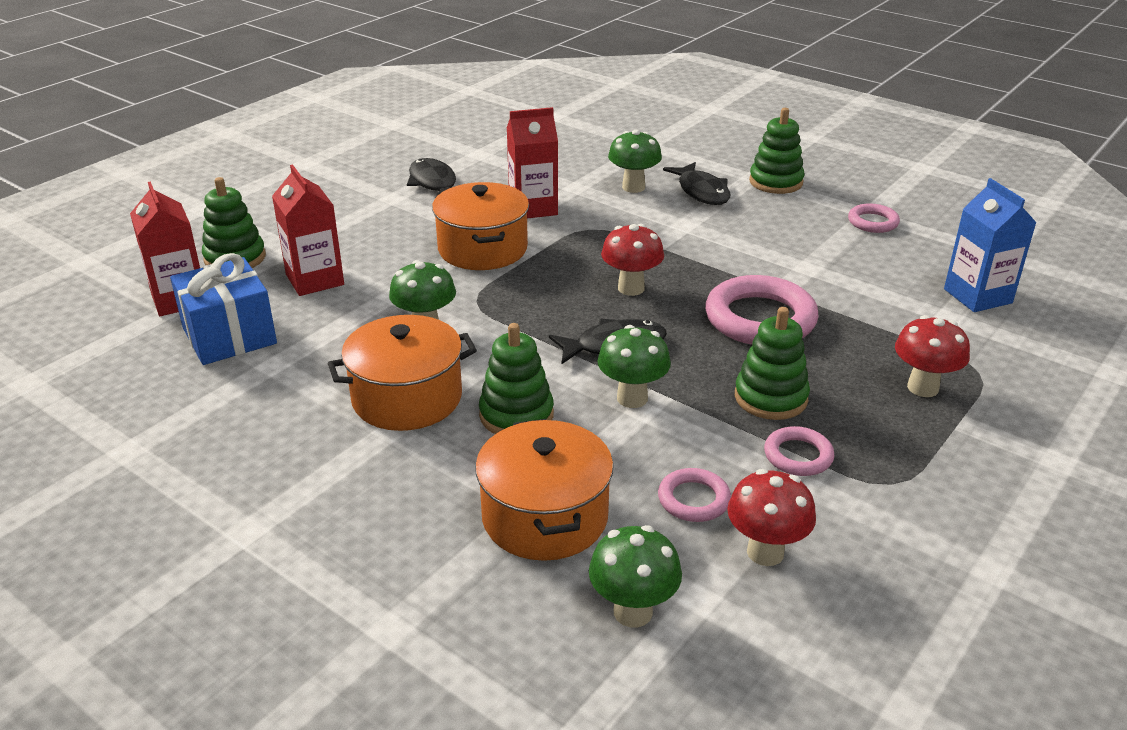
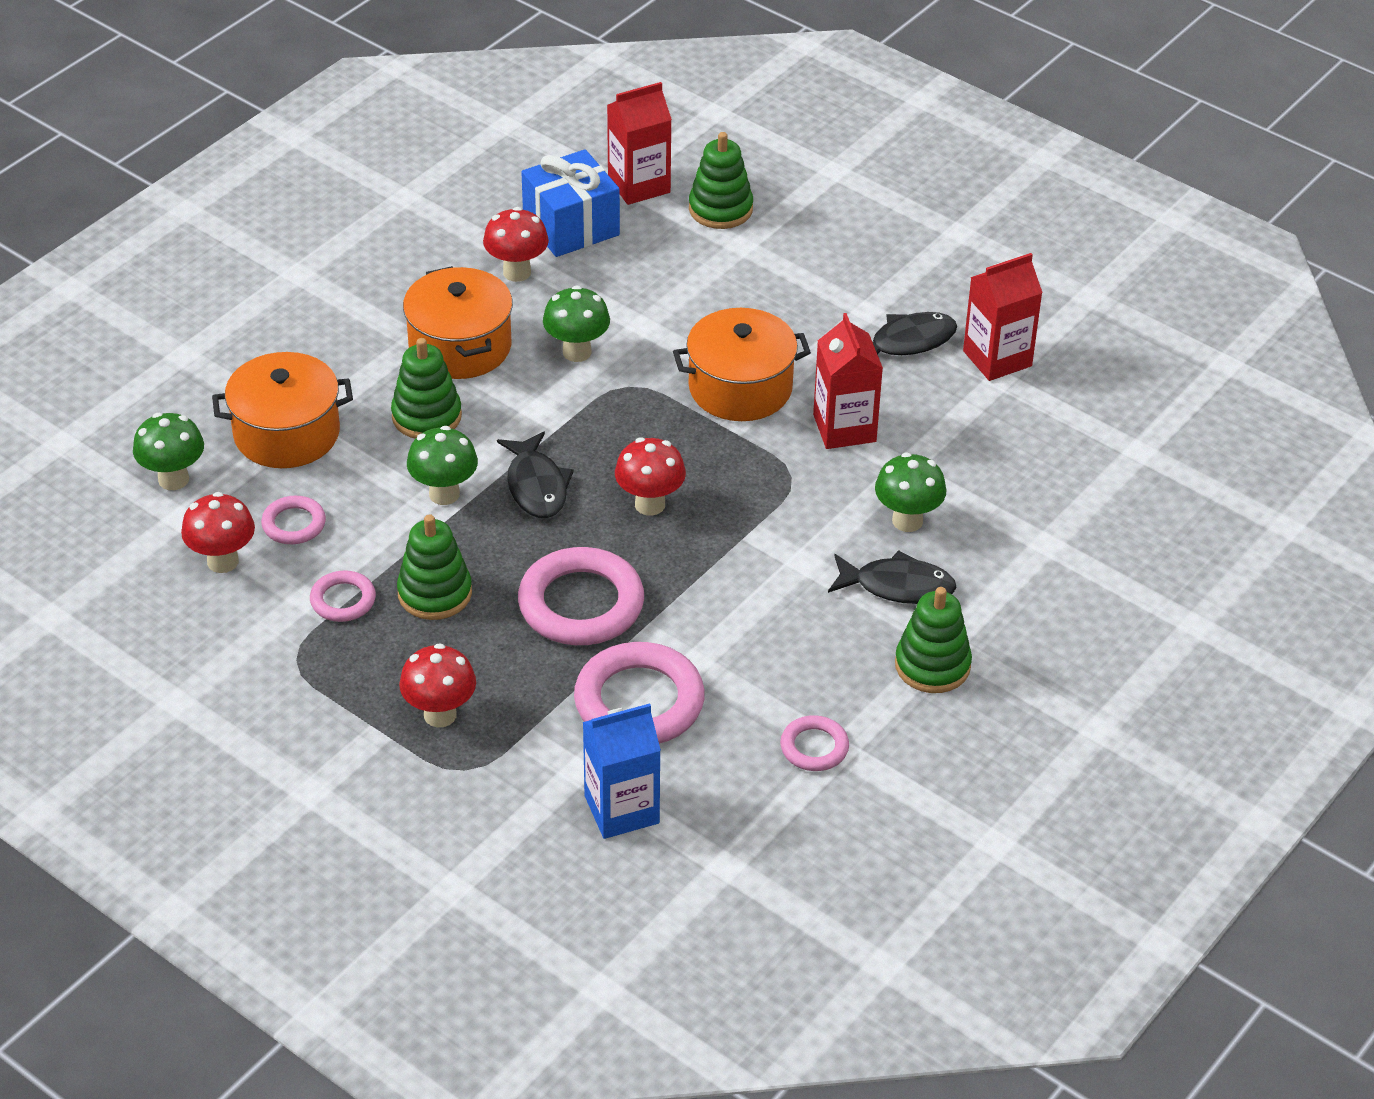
camera: 90 degrees right, 10 degrees up
red carton [272,165,344,296] -> red carton moved to [963,253,1043,381]
black fish [663,162,730,205] -> black fish turned 150 degrees counterclockwise [828,550,956,604]
none -> red mushroom [483,207,549,282]
none -> pink ring [574,642,705,744]

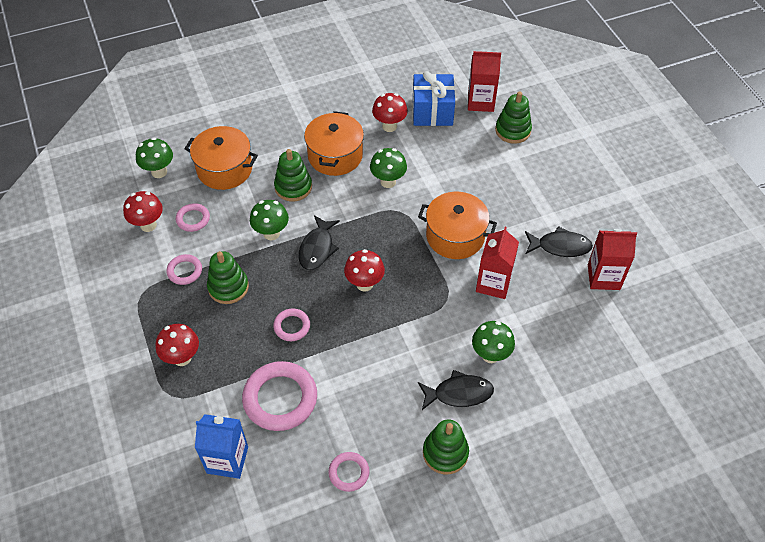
camera: 30 degrees right, 10 degrees up
pink ring [518,547,644,645] -> pink ring [273,308,310,341], size x0.52
black fish [828,550,956,604] -> black fish turned 45 degrees counterclockwise [418,370,494,410]

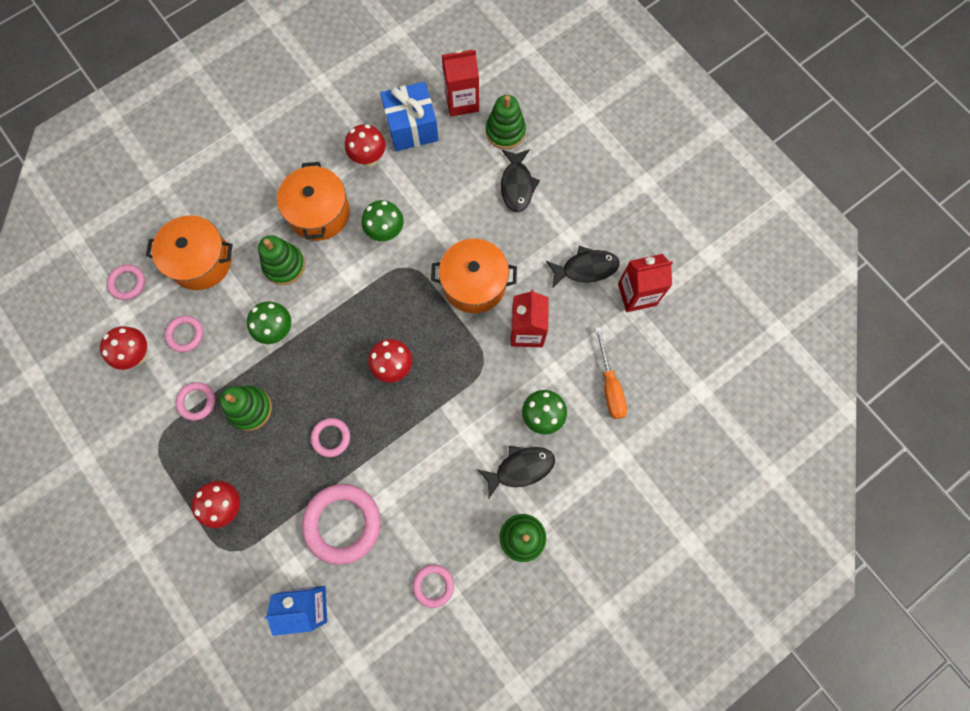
camera: 15 degrees left, 20 degrees up
green mushroom [136,138,173,178] -> pink ring [107,264,145,300]
black fish [298,215,340,270] -> black fish moved to [501,149,540,212]
none -> orange screwdriver [595,327,627,419]

